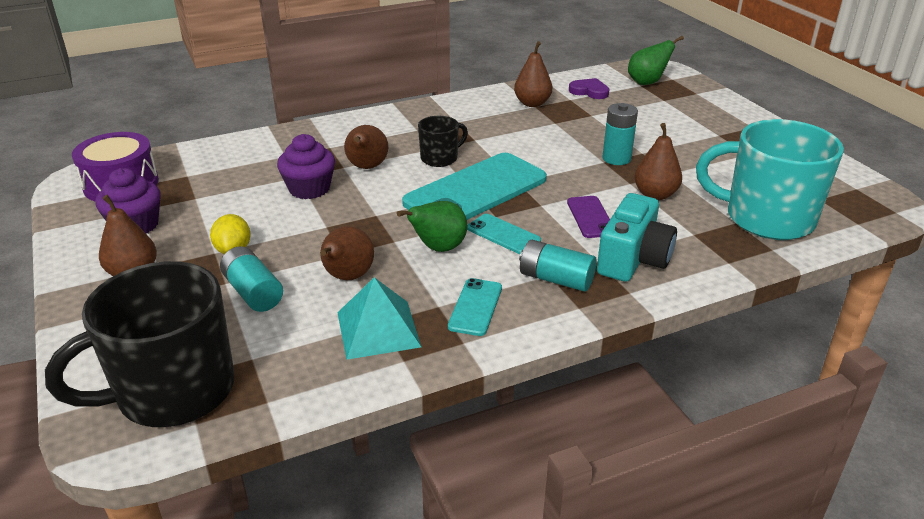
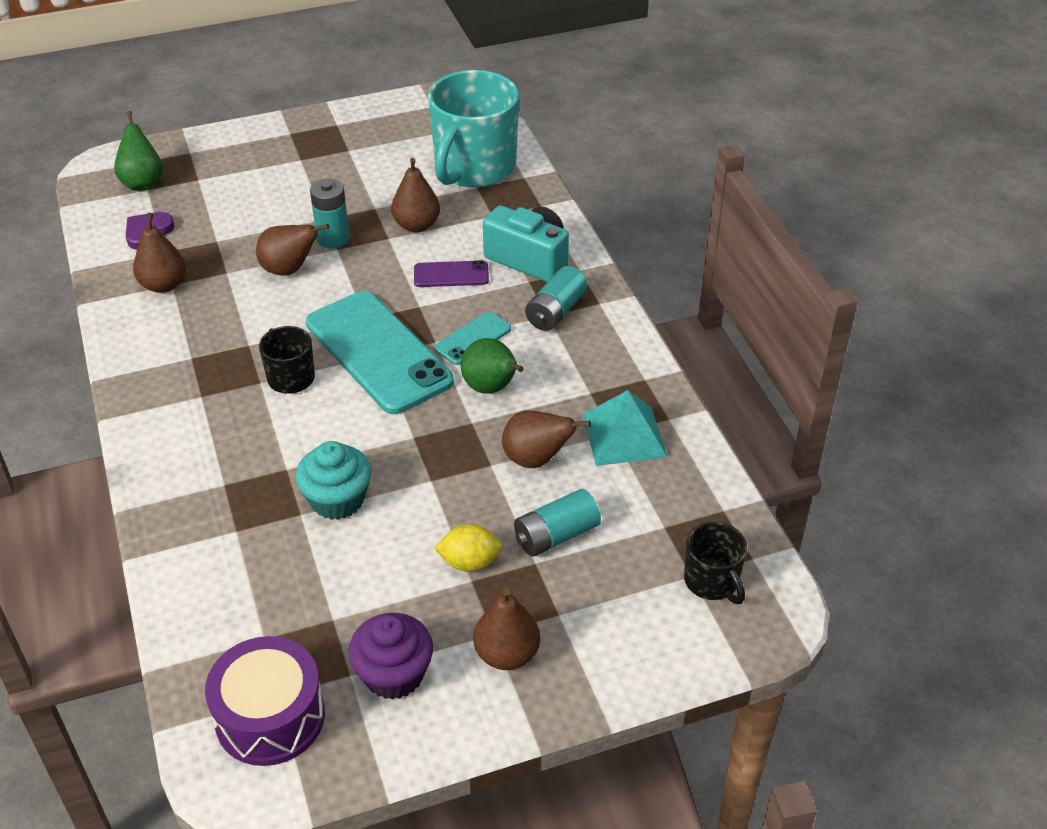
camera: 85 degrees left, 10 degrees up
black mug [45,261,234,427] -> black mug [684,522,747,604], size x0.49
purple cupcake [277,134,335,199] -> turquoise cupcake [296,441,371,520]
brown pear [344,125,388,169] -> brown pear moved to [256,224,329,276]
turquoise phone [448,278,502,336] -> none

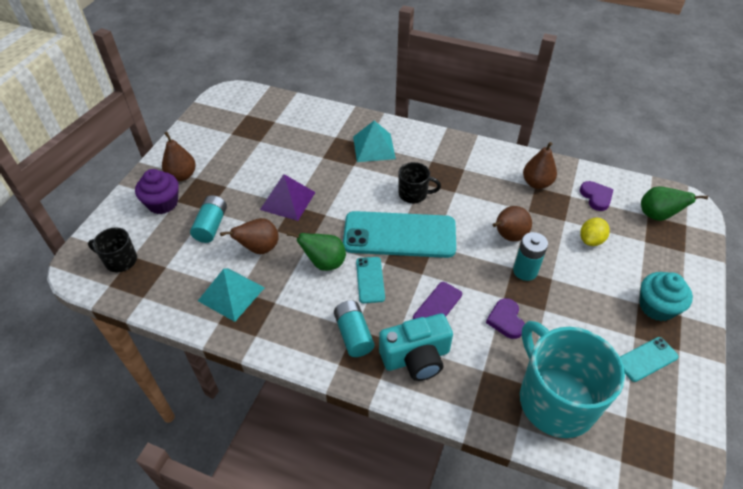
camera: 130 degrees right, 5 degrees up
purple drum [205,636,325,766] -> none
turquoise cupcake [296,441,371,520] -> turquoise cupcake moved to [639,272,693,321]
purple cupcake [348,613,433,700] -> purple cupcake moved to [135,169,179,214]
brown pear [391,158,440,232] -> purple heart [486,298,525,339]
yellow lemon [434,524,502,572] -> yellow lemon moved to [580,218,610,246]
none -> purple pyramid [260,174,316,221]
none -> turquoise pyramid [353,121,396,162]
none -> turquoise phone [620,337,679,382]

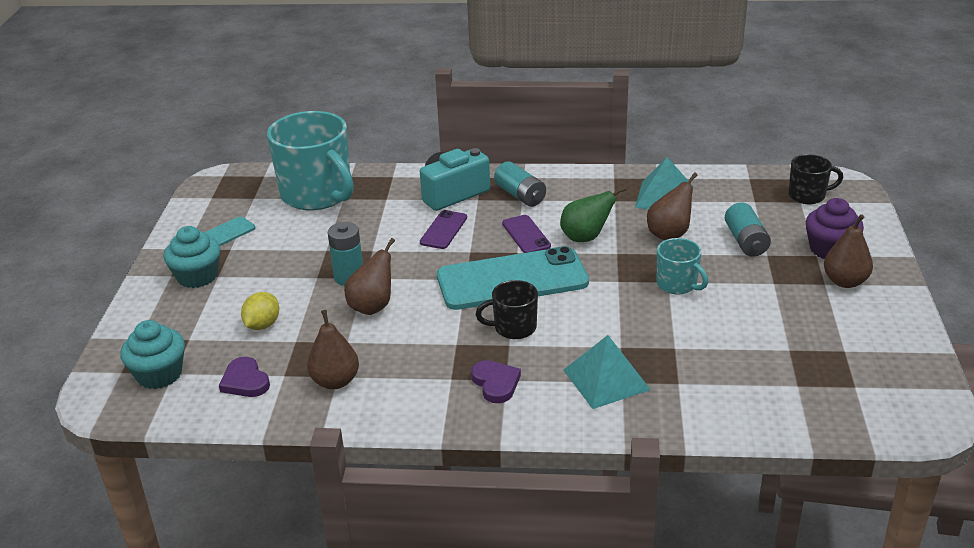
camera: 165 degrees right, 15 degrees down
purple pyramid [260,174,316,221] -> turquoise mug [657,238,708,294]
turquoise phone [356,257,385,303] -> purple phone [502,215,551,253]
purple heart [486,298,525,339] -> purple heart moved to [471,360,521,403]
green pear [641,186,708,221] -> turquoise cupcake [120,320,185,389]

